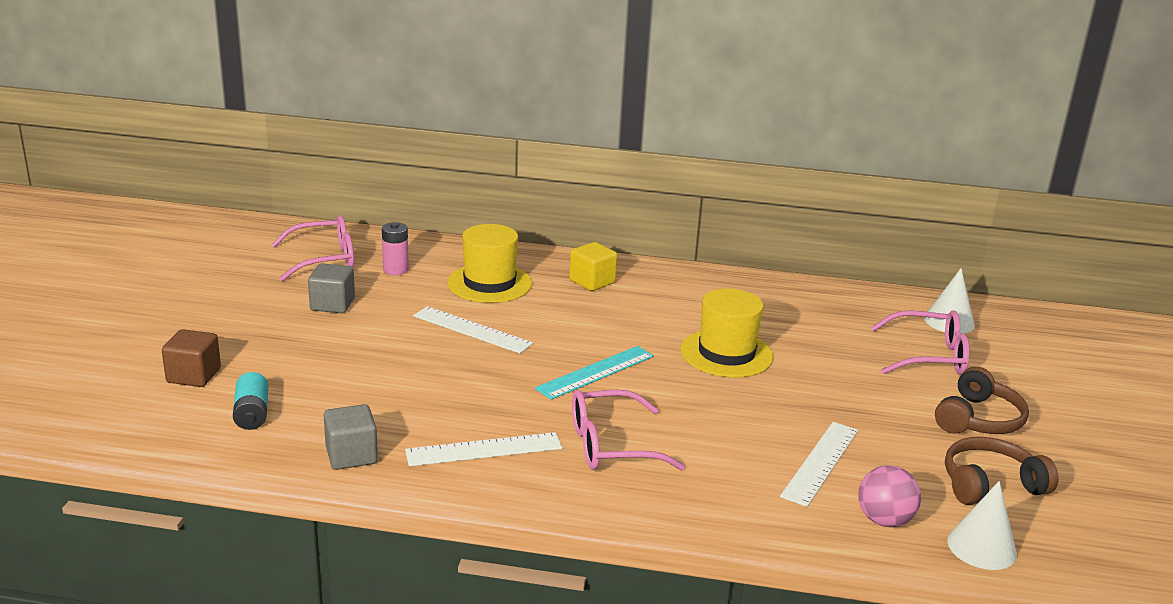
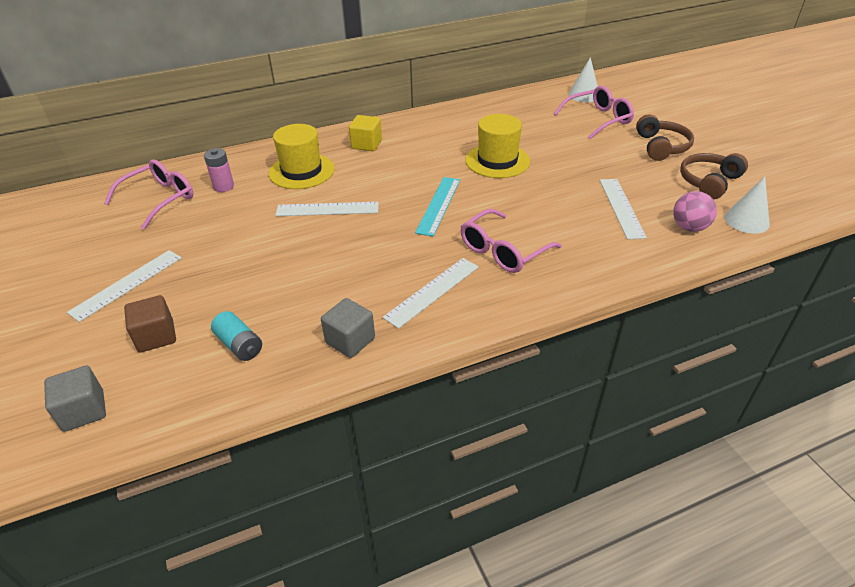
camera: 30 degrees left, 15 degrees up
grey cube [308,264,355,313] -> grey cube moved to [44,366,106,432]
none -> white ruler [67,250,181,322]

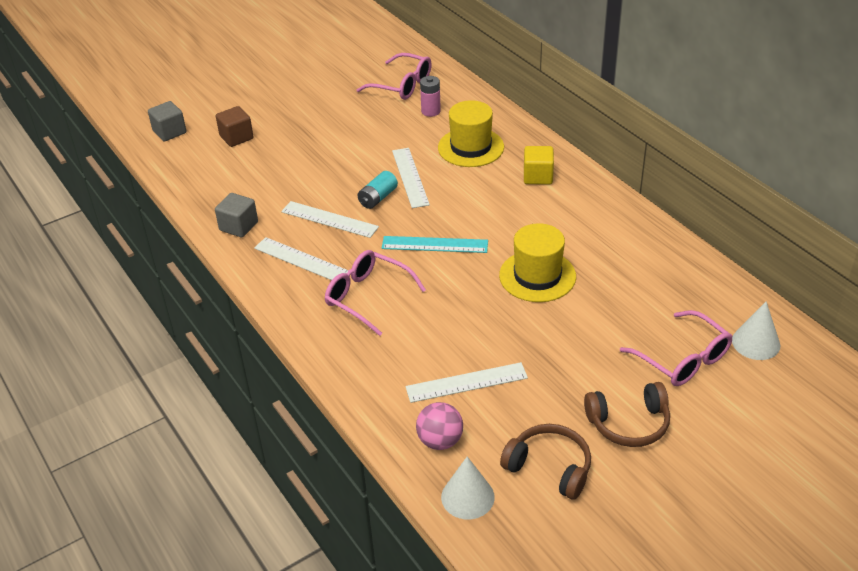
camera: 80 degrees right, 0 degrees up
white ruler [67,250,181,322] -> white ruler moved to [281,201,379,238]
turquoise battery [211,311,262,361] -> turquoise battery moved to [358,171,398,209]

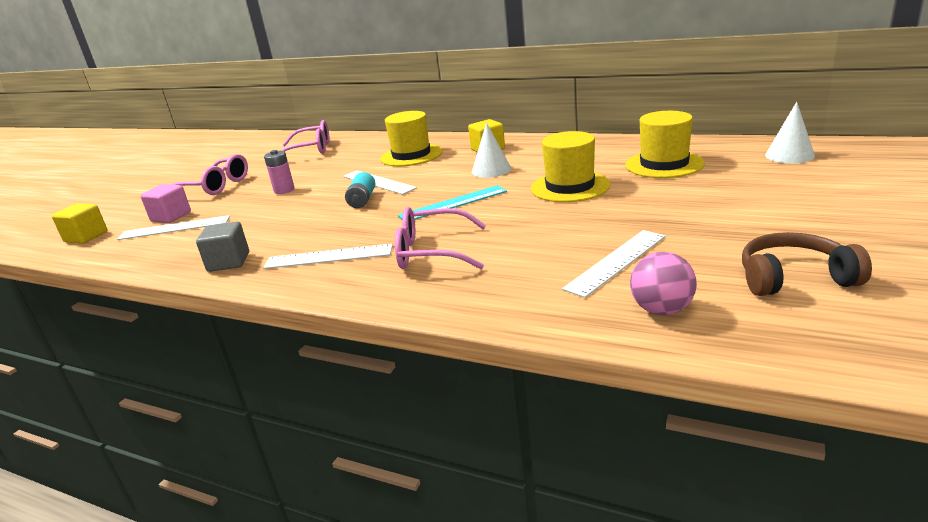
camera: 30 degrees left, 15 degrees down
grey cube [148,101,186,141] -> yellow cube [52,203,107,244]
brown cube [216,106,254,147] -> pink cube [141,184,191,223]
white ruler [281,201,379,238] -> white ruler moved to [117,215,230,240]
pink battery [420,76,441,117] -> pink battery moved to [264,150,295,194]
white cone [441,456,495,519] -> white cone moved to [472,122,511,178]
brown headphones [584,382,670,447] -> none
pink glasses [620,310,733,386] -> pink glasses moved to [171,154,248,195]
none -> yellow hat [625,111,705,178]

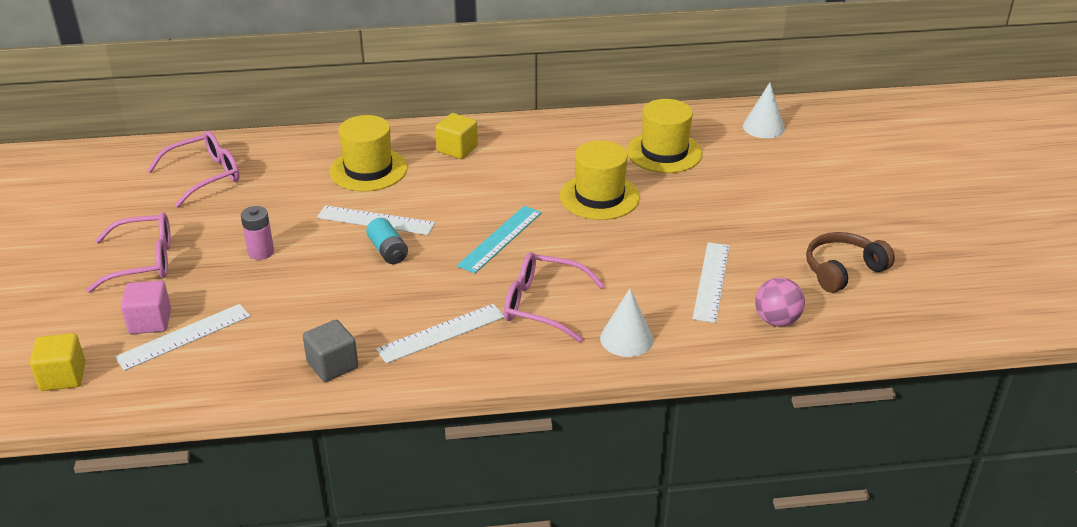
camera: 35 degrees left, 10 degrees up
pink glasses [395,207,486,269] -> pink glasses turned 45 degrees clockwise [504,252,605,342]
white cone [472,122,511,178] -> white cone moved to [600,289,654,357]

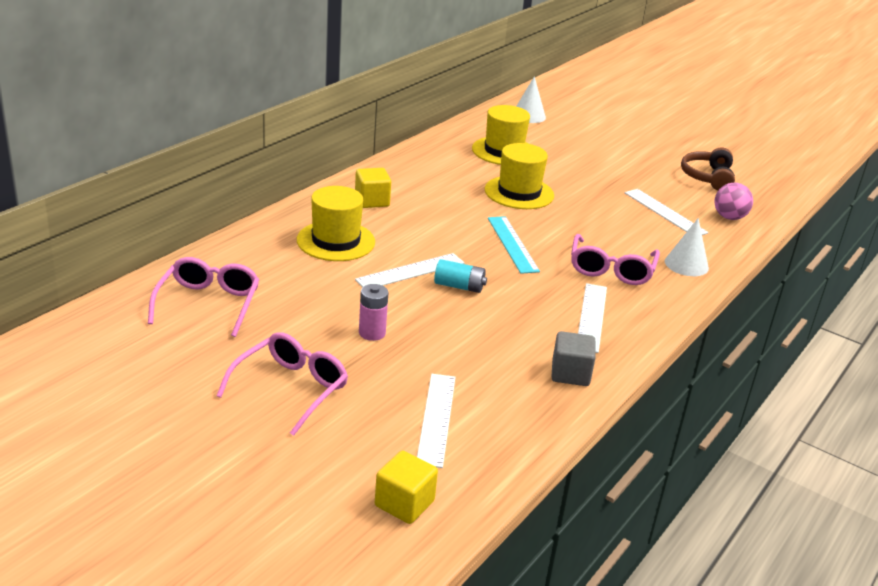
camera: 50 degrees left, 5 degrees down
pink cube [121,280,171,334] -> none
pink glasses [504,252,605,342] -> pink glasses turned 45 degrees counterclockwise [571,234,660,285]

